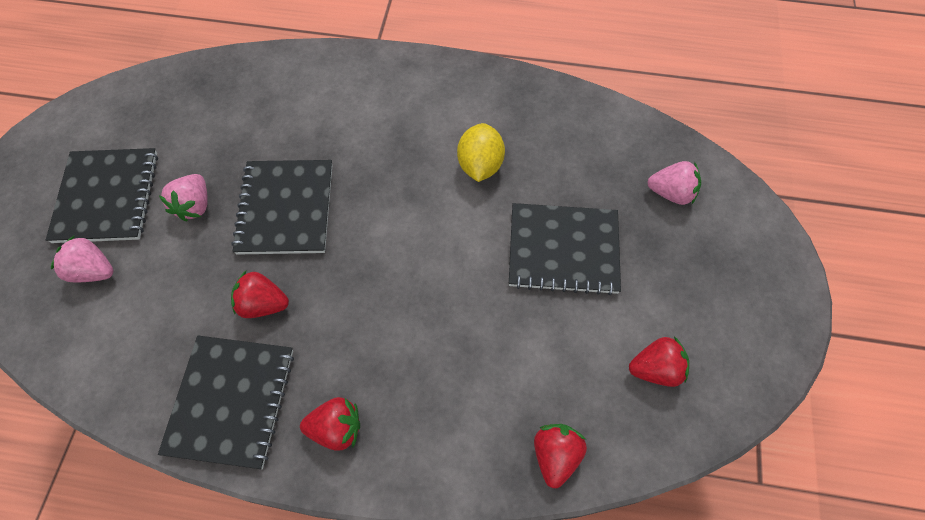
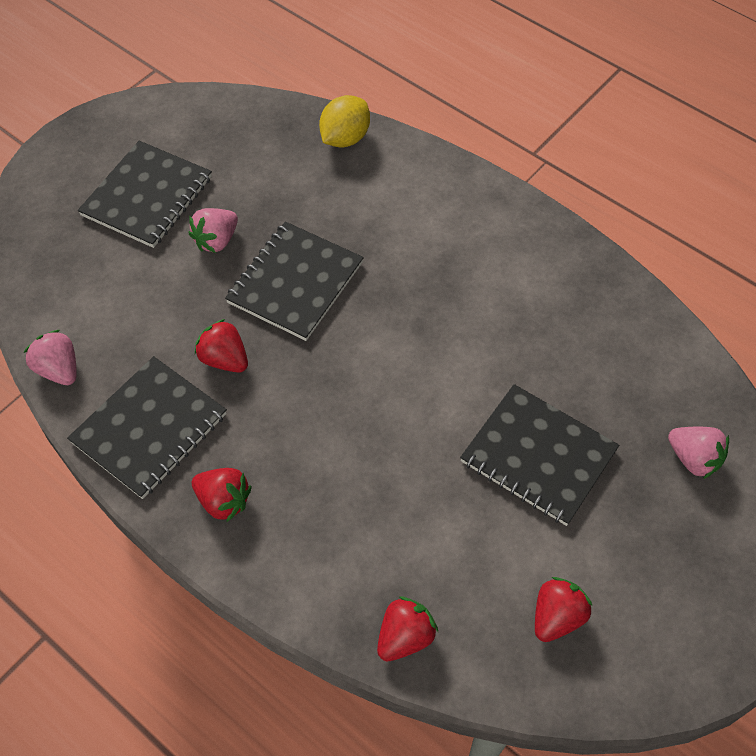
camera: 30 degrees right, 5 degrees down
pink strawberry [51,235,114,282] -> pink strawberry moved to [24,330,77,385]
yellow lemon [457,123,505,182] -> yellow lemon moved to [319,95,370,147]
red strawberry [629,336,689,387] -> red strawberry turned 75 degrees counterclockwise [535,577,592,642]

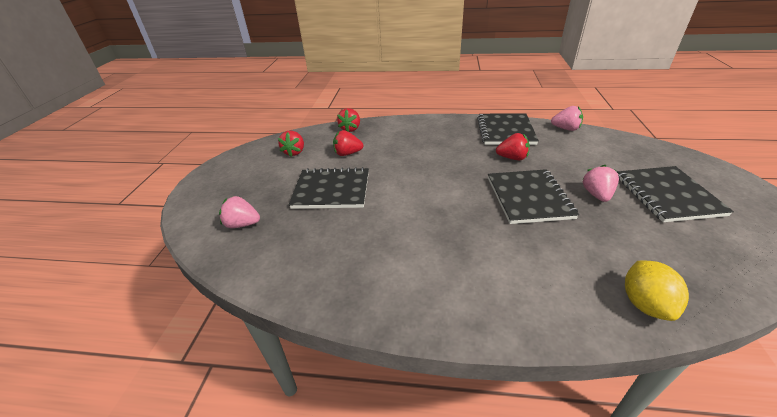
camera: 150 degrees right, 20 degrees down
red strawberry [192,468,251,522] -> red strawberry moved to [333,130,363,156]

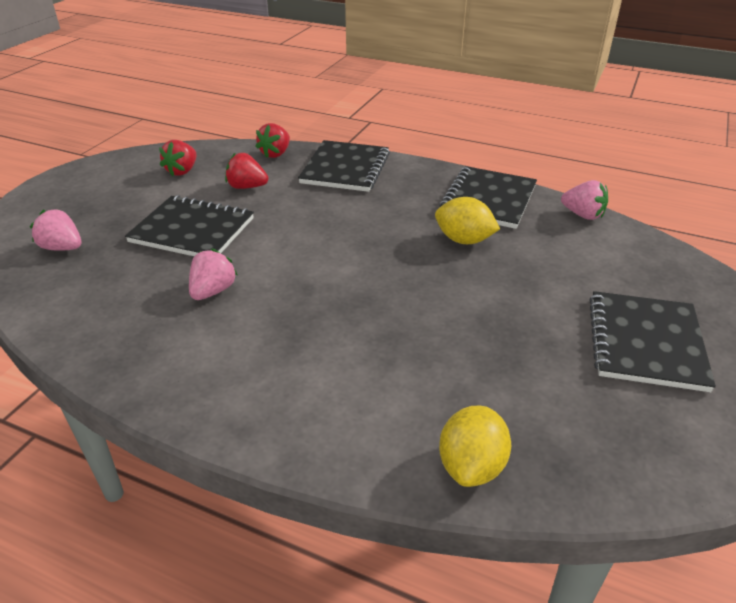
camera: 15 degrees right, 0 degrees up
black notebook [488,169,579,224] -> black notebook moved to [298,140,390,192]
red strawberry [496,133,530,160] -> yellow lemon [435,197,500,244]
pink strawberry [582,165,619,202] -> pink strawberry moved to [189,249,237,300]

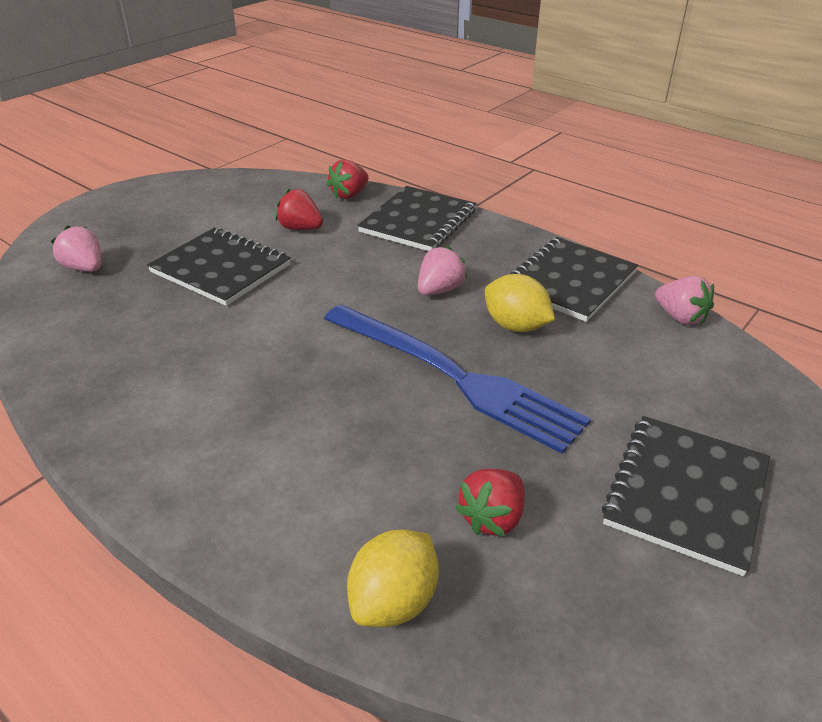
camera: 15 degrees right, 0 degrees up
red strawberry [159,140,197,176] -> red strawberry moved to [455,469,525,537]
pink strawberry [189,249,237,300] -> pink strawberry moved to [418,246,467,296]
none -> blue fork [324,305,591,454]

